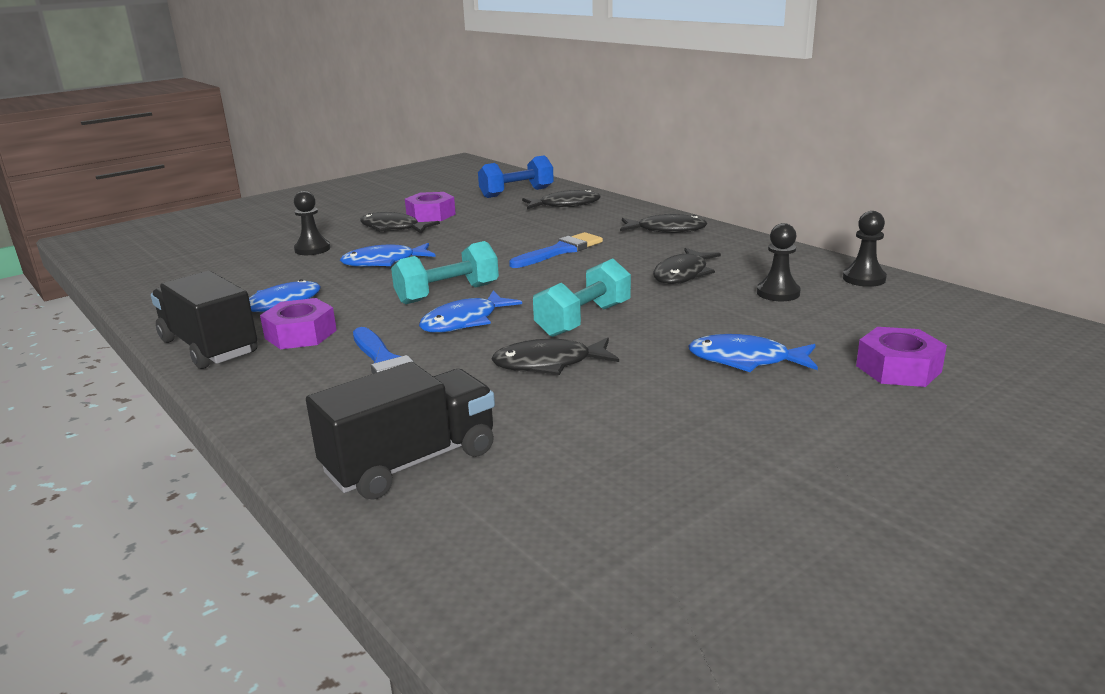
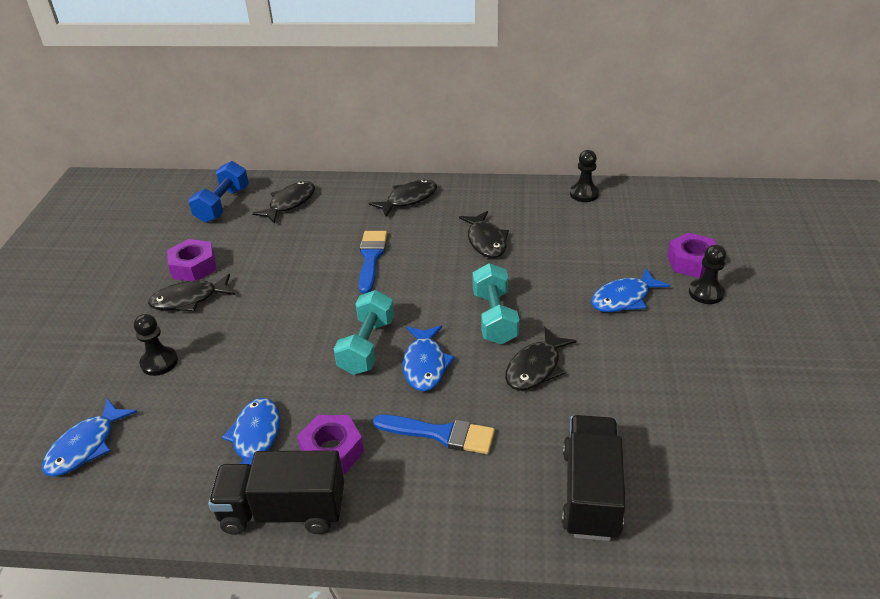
camera: 45 degrees left, 15 degrees up
blue fish [340,243,436,267] -> blue fish moved to [42,398,137,476]
black pawn [757,223,801,301] -> black pawn moved to [689,245,726,304]

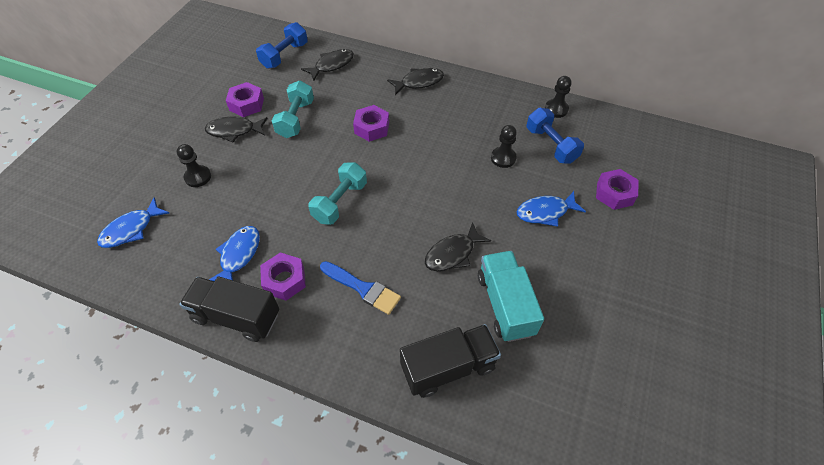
camera: 15 degrees right, 15 degrees up
blue brush [359,231,387,294] -> purple nut [353,105,389,142]
blue fish [403,325,455,391] -> none
black fish [459,211,509,258] -> none
turquoise dumbbell [472,263,519,345] -> turquoise dumbbell moved to [272,81,314,138]
black truck [562,415,626,541] -> black truck turned 45 degrees clockwise [400,324,501,398]
black pawn [689,245,726,304] -> black pawn moved to [491,125,517,168]
none -> turquoise truck [478,251,544,342]
none -> blue dumbbell [526,108,584,164]

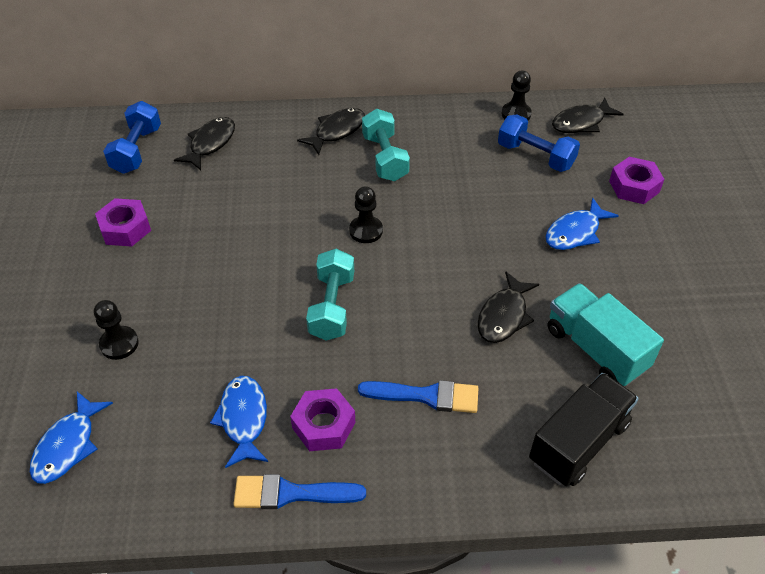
camera: 25 degrees left, 5 degrees down
black truck [180,277,279,342] -> blue brush [233,474,366,509]
black fish [205,117,267,142] -> black fish moved to [552,98,624,133]
turquoise dumbbell [272,81,314,138] -> turquoise dumbbell moved to [362,109,410,181]
purple nut [353,105,389,142] -> none
black pawn [491,125,517,168] -> black pawn moved to [349,186,383,243]

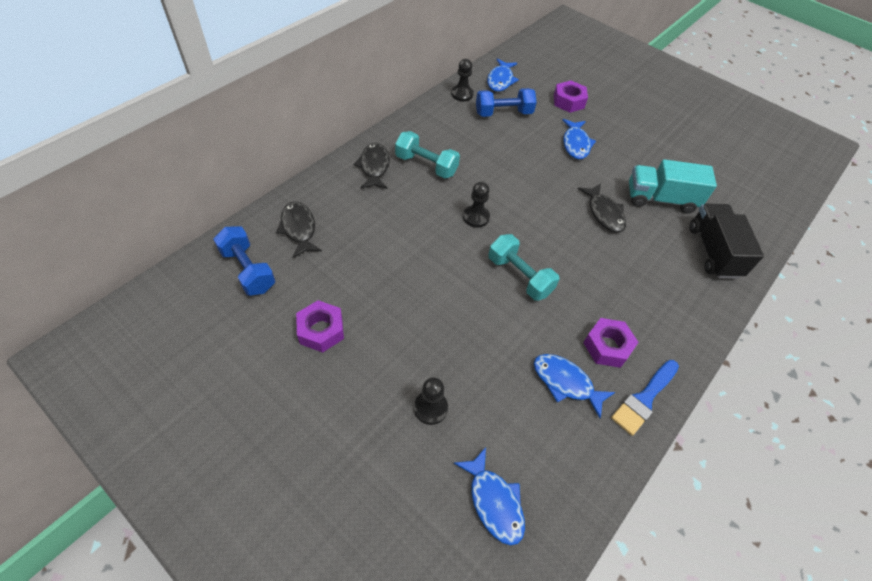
camera: 50 degrees left, 5 degrees up
blue brush [358,380,478,413] -> none
black fish [552,98,624,133] -> blue fish [487,58,519,92]

